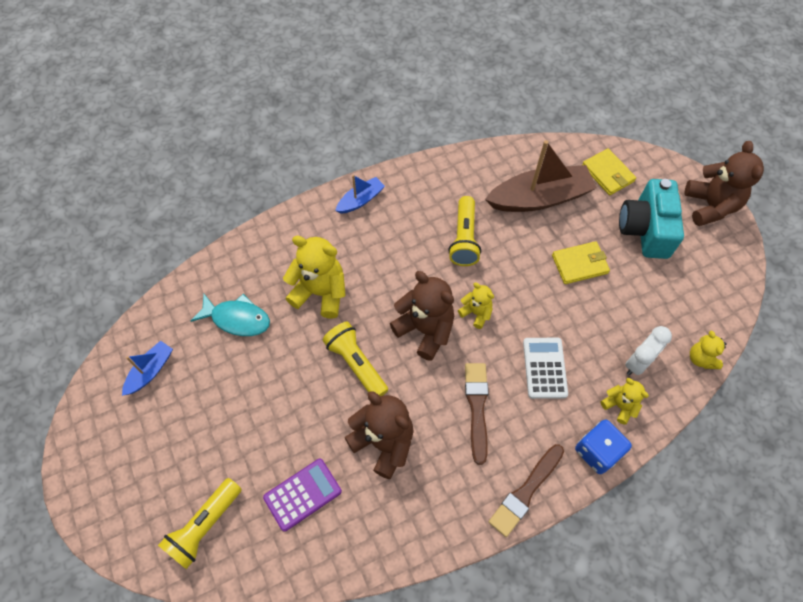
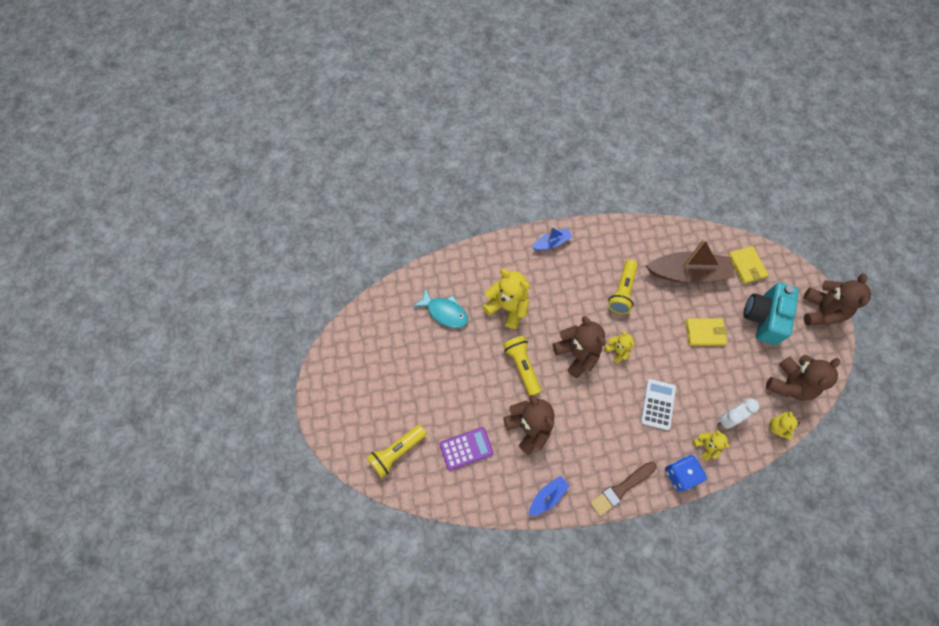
camera: 15 degrees right, 5 degrees up
blue boat [122,341,173,396] -> blue boat moved to [529,475,570,516]
brown brush [465,363,488,465] -> none
none -> brown teddy bear [766,355,840,401]

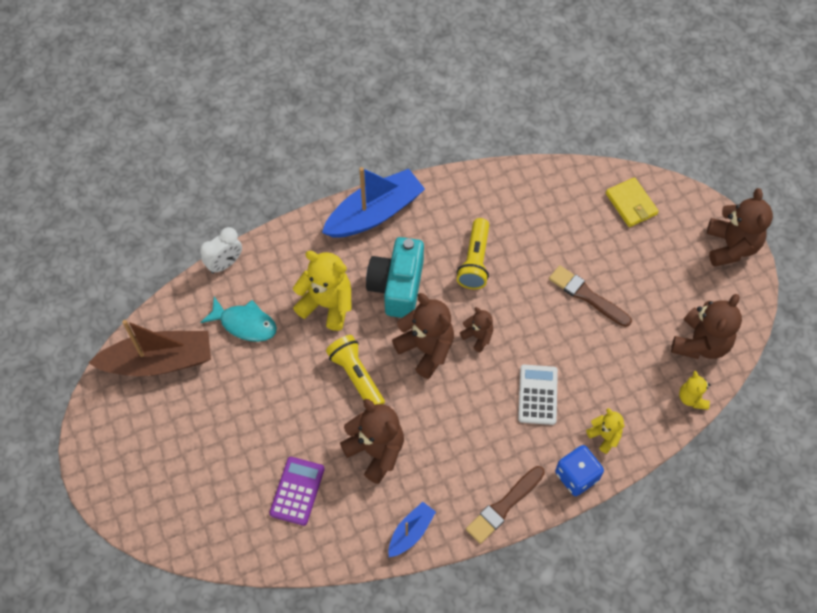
camera: 10 degrees left, 5 degrees down
yellow flashlight [366,424,427,478] -> none
purple calculator [440,427,493,470] -> purple calculator turned 45 degrees counterclockwise [269,457,325,526]
blue boat [532,227,572,251] -> blue boat [322,167,425,238], size x1.96
yellow teddy bear [604,331,635,364] -> brown teddy bear [460,307,493,352]
brown boat [646,239,735,283] -> brown boat moved to [88,320,211,376]
yellow wallet [686,318,727,346] -> brown brush [549,265,632,327]
white clock [718,398,760,429] -> white clock moved to [200,227,242,274]
turquoise camera [744,283,799,345] -> turquoise camera moved to [366,237,424,318]

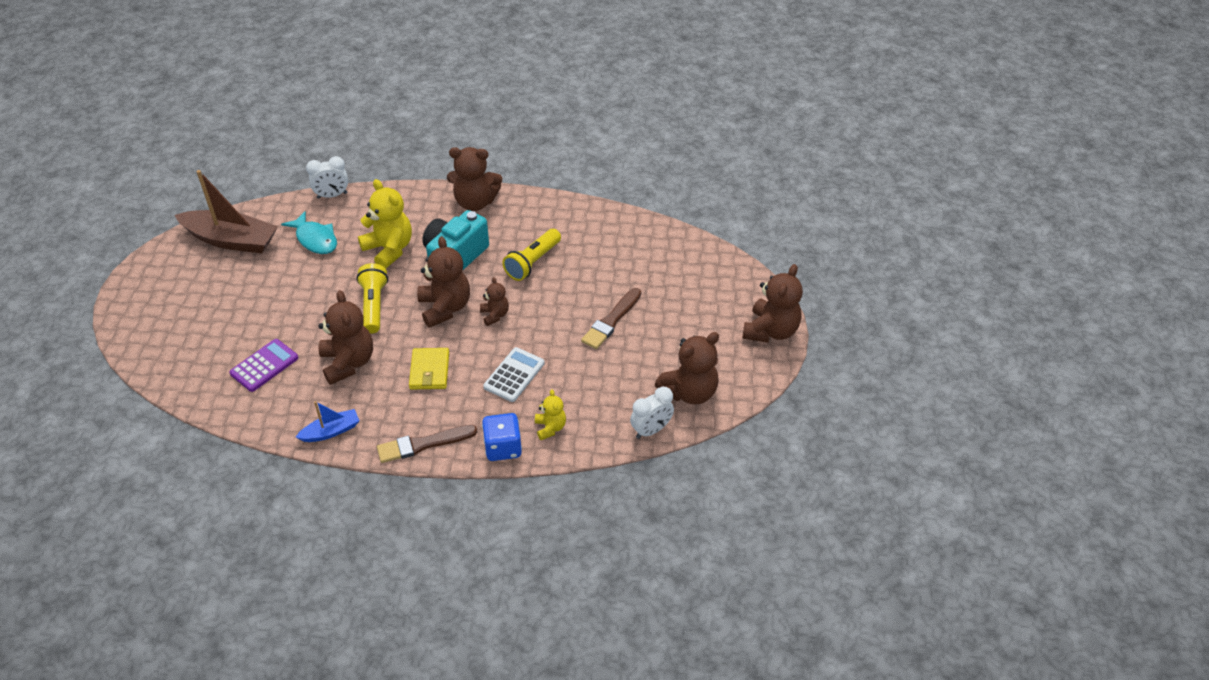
camera: 25 degrees right, 15 degrees down
blue boat [322,167,425,238] -> brown teddy bear [447,147,502,211]
brown brush [549,265,632,327] -> brown brush turned 120 degrees counterclockwise [581,288,641,349]
yellow wallet [606,177,659,227] -> yellow wallet moved to [409,348,449,389]
yellow teddy bear [679,371,710,410] -> white clock [630,386,674,439]

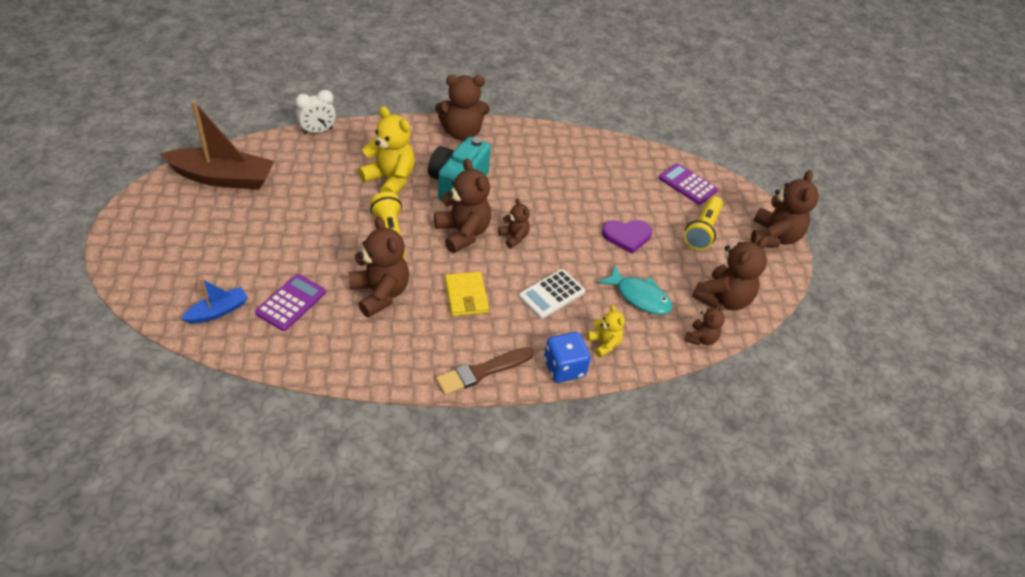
camera: 15 degrees left, 0 degrees up
turquoise fish [281,211,337,254] -> turquoise fish moved to [598,265,673,315]
blue boat [296,401,360,442] -> blue boat moved to [181,278,248,324]
white calculator [483,347,545,402] -> white calculator turned 150 degrees counterclockwise [518,269,585,319]
yellow flashlight [502,229,561,281] -> yellow flashlight moved to [684,196,723,250]
brown brush [581,288,641,349] -> purple heart [602,220,652,254]
white clock [630,386,674,439] -> brown teddy bear [685,305,725,345]
none -> purple calculator [659,163,718,205]

